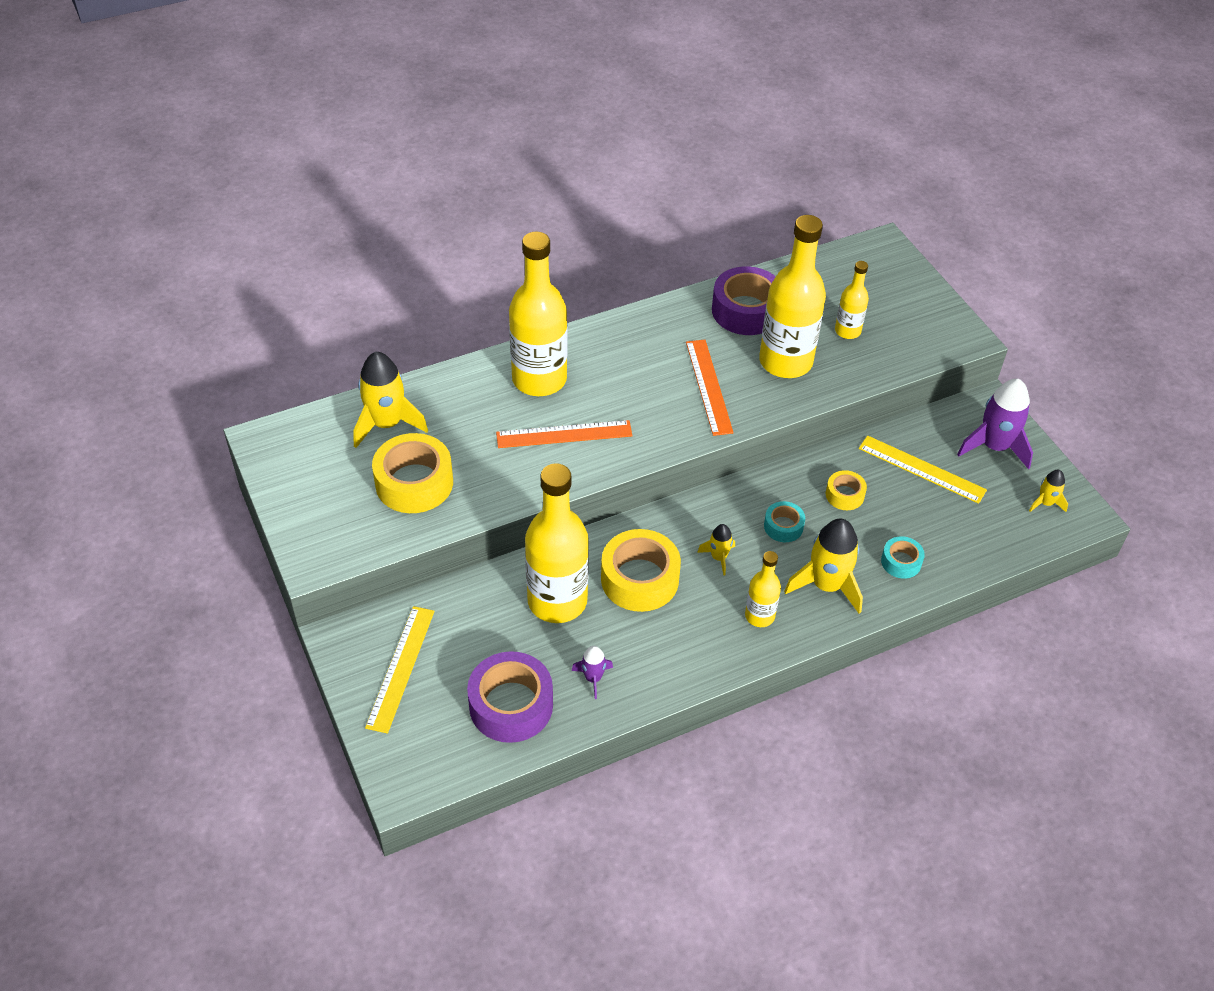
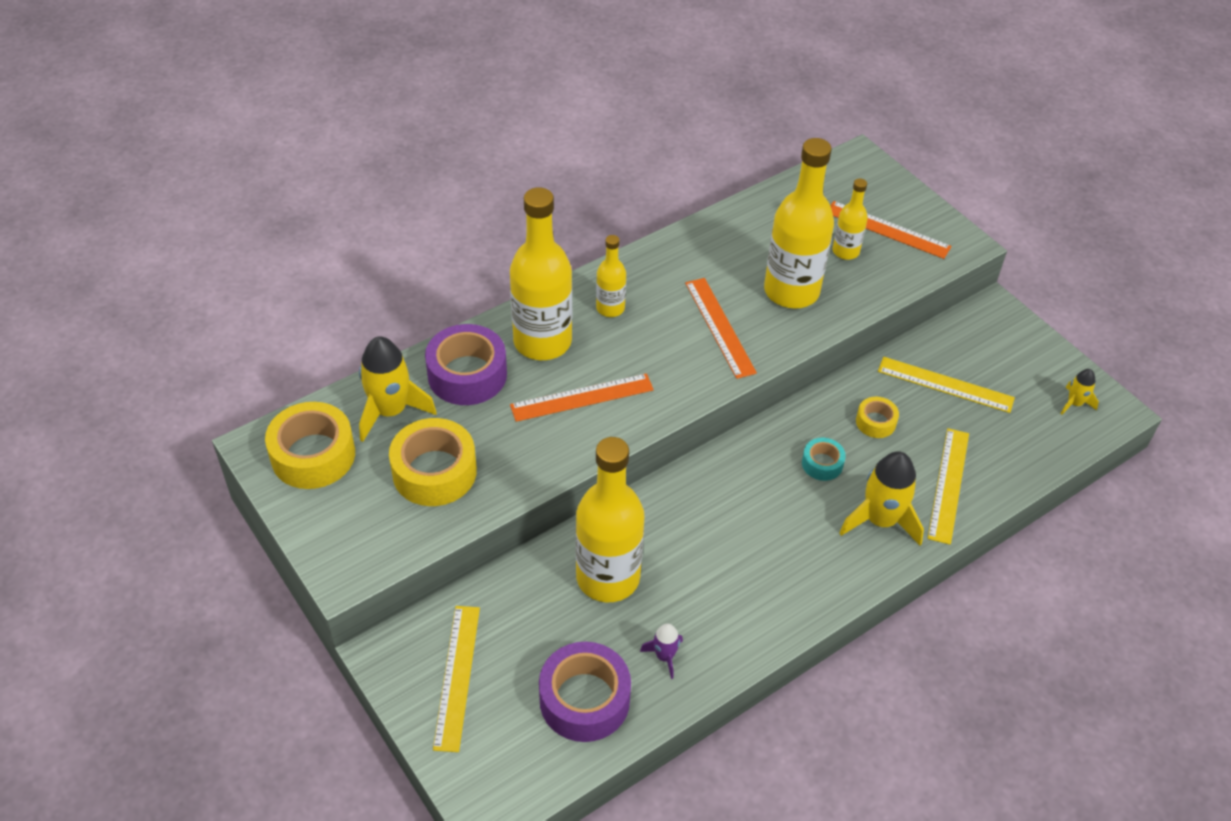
camera: 10 degrees left, 0 degrees up
yellow tape [601,529,681,612] -> yellow tape moved to [265,402,355,489]
yellow rocket [697,524,735,575] -> none
purple tape [712,266,776,335] -> purple tape moved to [425,324,507,405]
yellow bottle [745,551,781,627] -> yellow bottle moved to [596,235,626,317]
turquoise tape [881,536,925,579] -> yellow ruler [927,428,969,545]
purple rocket [957,379,1033,469] -> none
none -> orange ruler [830,201,952,259]

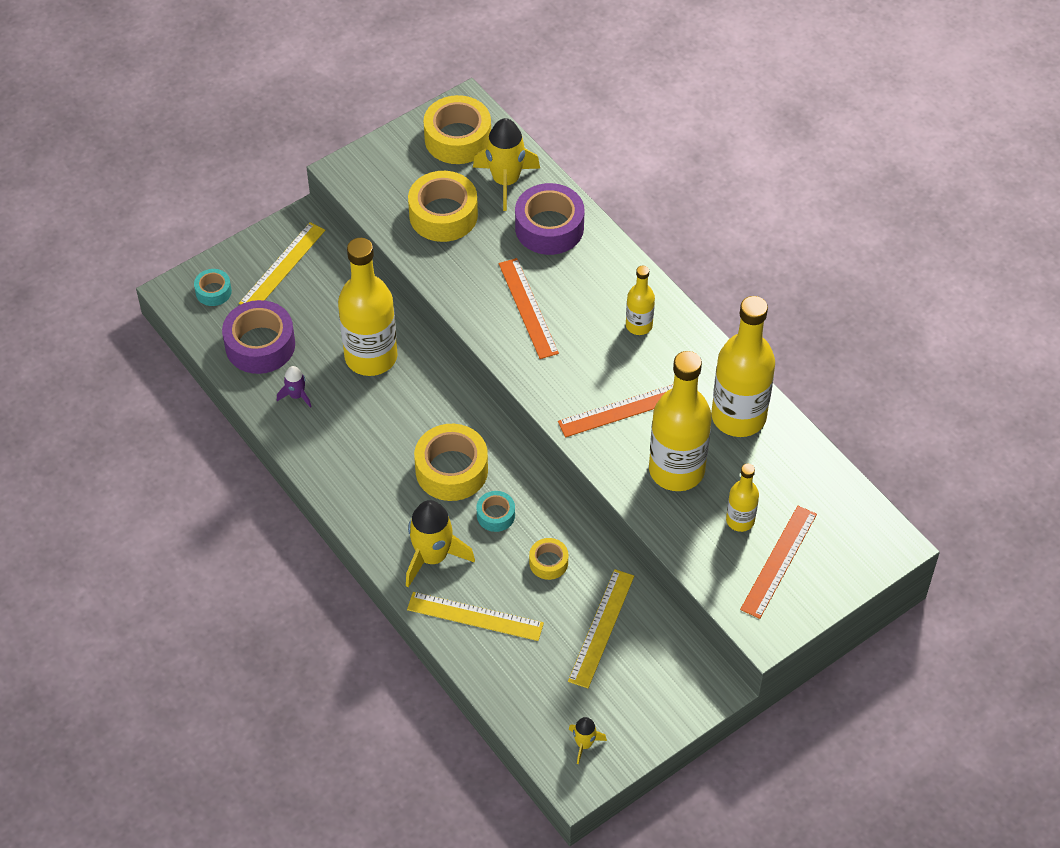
camera: 90 degrees right, 5 degrees up
yellow ruler [433,606,480,752] -> yellow ruler turned 60 degrees counterclockwise [239,222,325,305]
yellow bottle [510,187,572,360] -> yellow bottle moved to [711,296,775,437]
none -> turquoise tape [194,269,232,306]
none -> yellow tape [414,424,488,501]

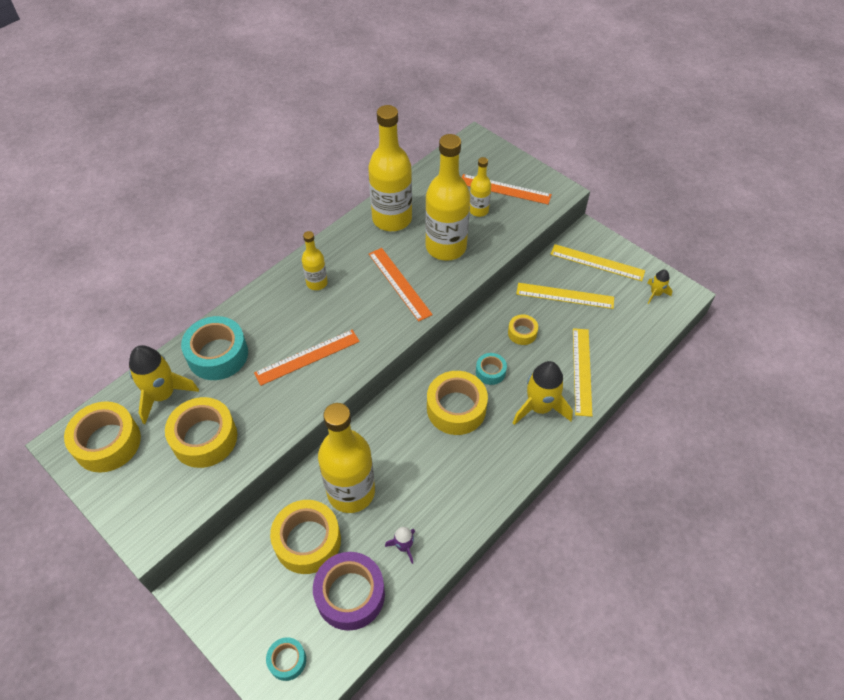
camera: 100 degrees left, 0 degrees up
yellow ruler [239,222,325,305] -> yellow ruler moved to [550,244,645,281]
purple tape [515,183,584,255] -> turquoise tape [181,316,248,380]
none -> yellow tape [270,500,341,574]

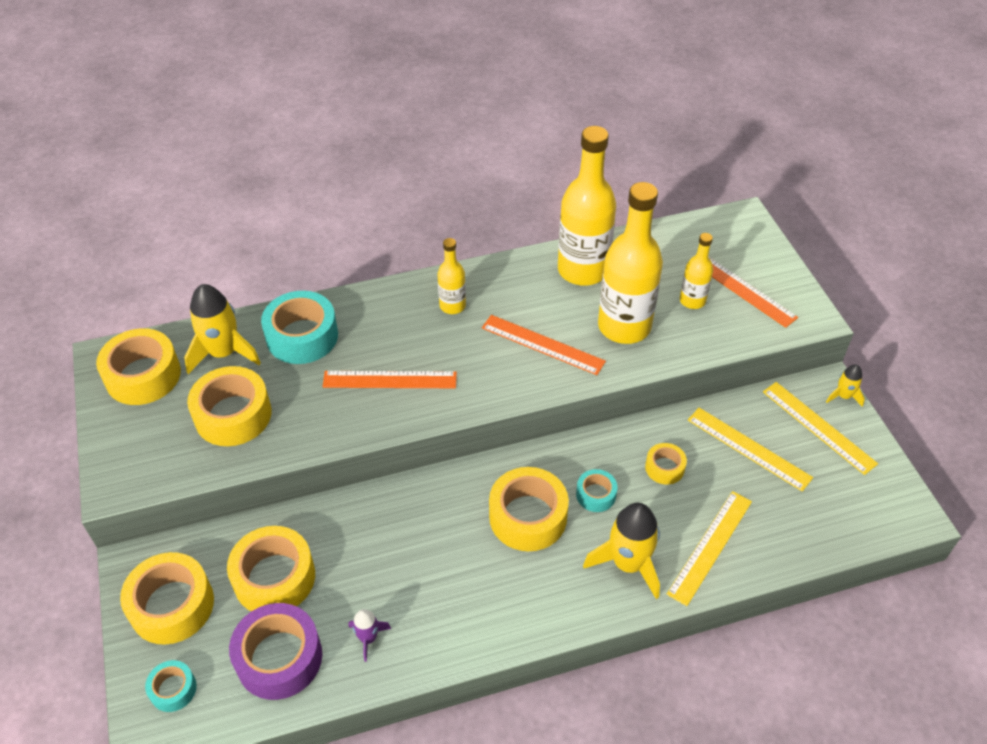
camera: 30 degrees right, 5 degrees down
yellow bottle [318,403,375,513] -> none
orange ruler [369,248,433,322] -> orange ruler turned 60 degrees counterclockwise [482,315,606,375]
yellow rocket [647,269,672,304] -> yellow rocket moved to [826,364,865,407]
none -> yellow tape [120,552,214,645]

